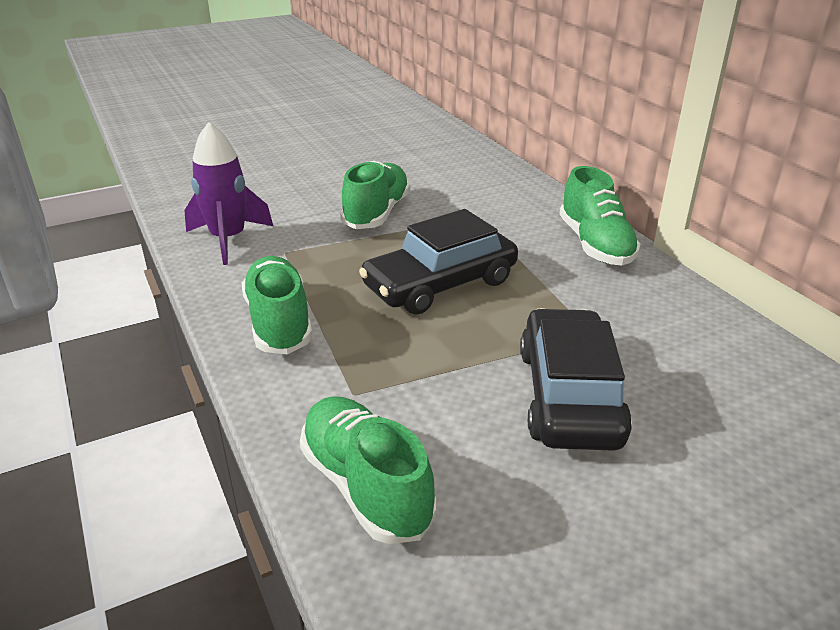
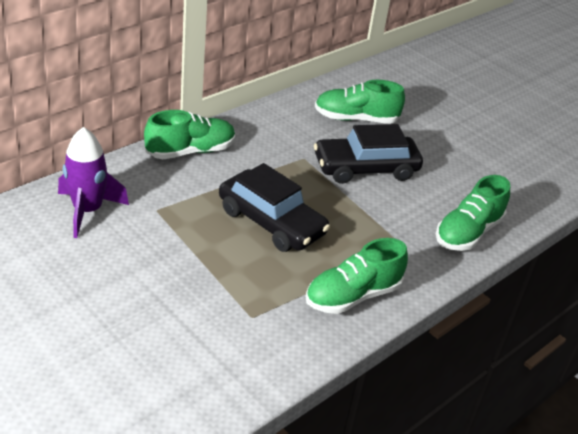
camera: 110 degrees left, 5 degrees up
purple rocket [184,122,273,265] -> purple rocket moved to [58,127,129,238]
green shoe [340,161,410,229] -> green shoe moved to [315,80,405,124]

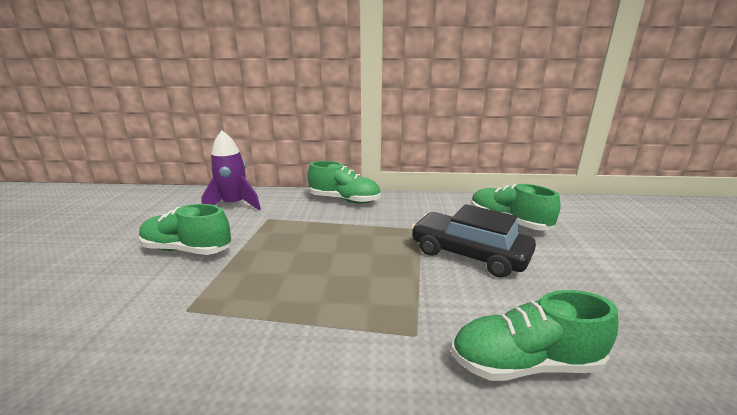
camera: 50 degrees right, 15 degrees down
black car [219,163,330,252] -> none
green shoe [306,238,408,314] -> green shoe moved to [139,204,231,255]

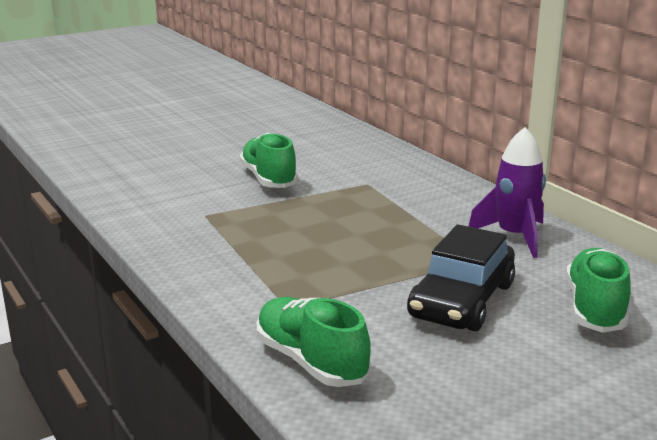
camera: 55 degrees right, 0 degrees up
purple rocket [201,130,261,211] -> purple rocket moved to [468,127,546,258]
green shoe [308,161,381,203] -> none
black car [411,204,536,278] -> black car turned 150 degrees counterclockwise [407,224,515,331]

